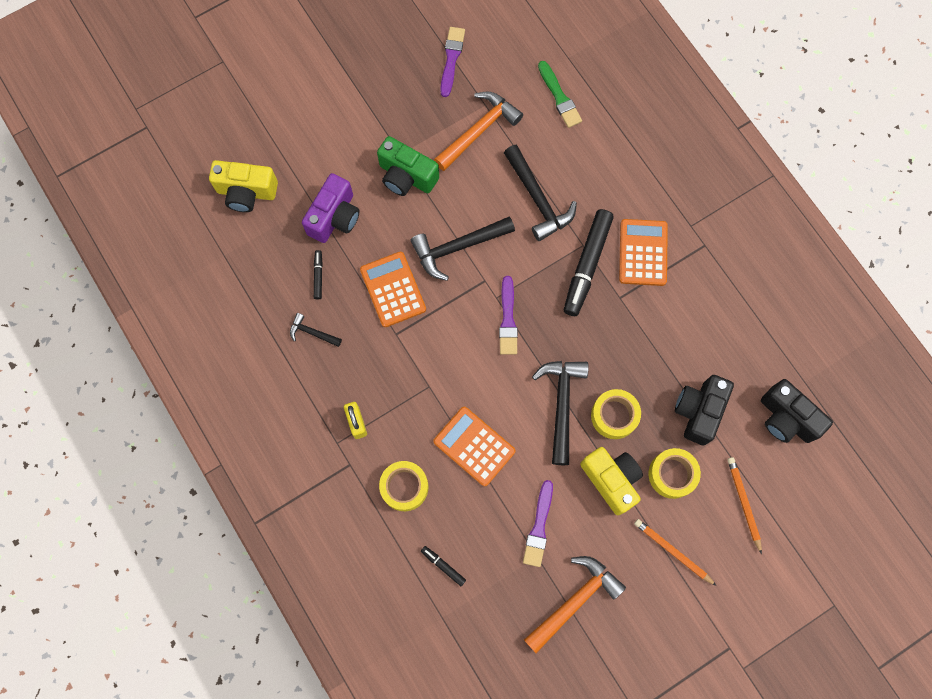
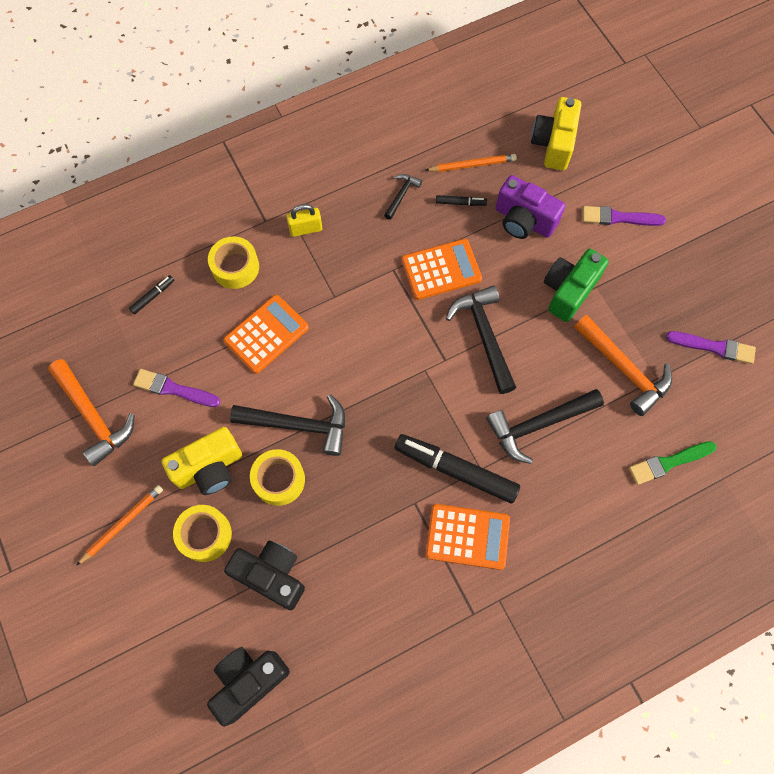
camera: 95 degrees right, 5 degrees down
purple brush [499,276,518,355] -> purple brush moved to [583,206,666,226]
orange pencil [728,457,762,554] -> orange pencil moved to [426,154,517,172]

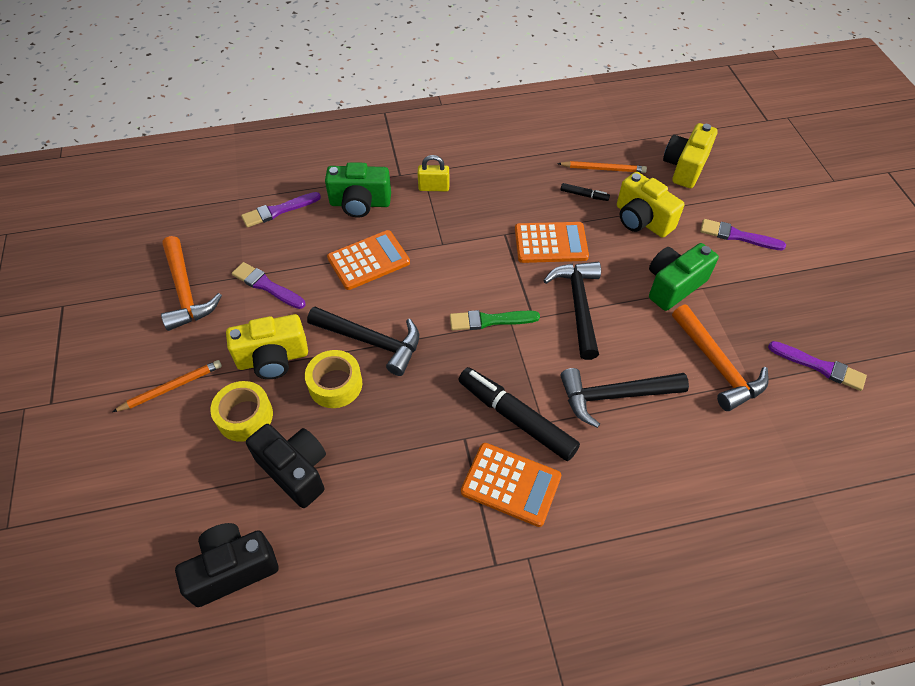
camera: 15 degrees right, 15 degrees down
black marker [129,275,174,315] -> purple brush [241,192,321,228]
yellow tape [208,237,259,289] -> green camera [325,162,391,218]
black hammer [384,174,422,220] -> none
purple camera [496,175,565,239] -> yellow camera [617,172,684,238]
green brush [629,441,717,485] -> green brush moved to [450,310,540,330]

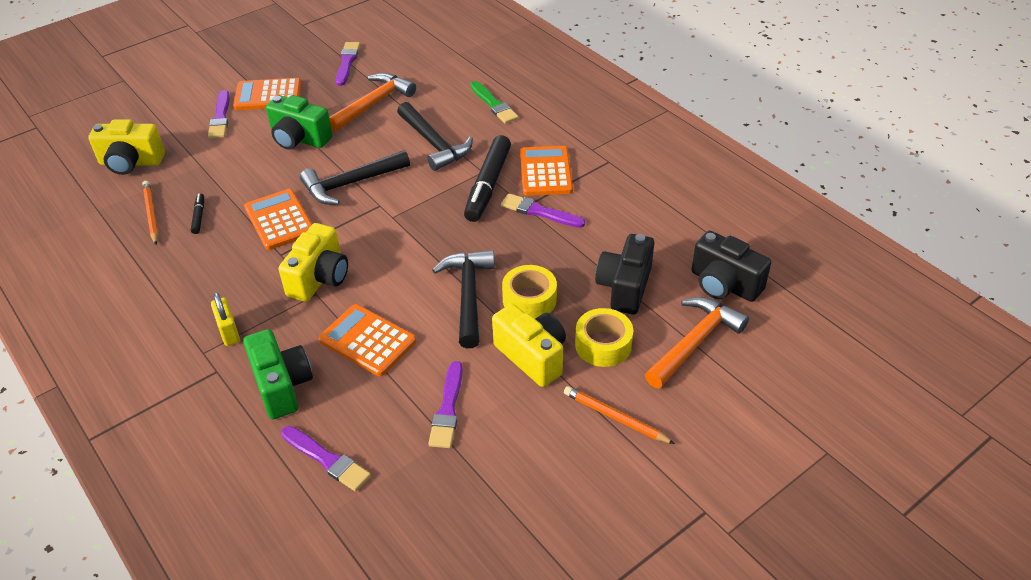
camera: 115 degrees left, 10 degrees down
orange hammer [161,236,222,331] -> orange hammer moved to [645,297,749,388]
green brush [450,310,540,330] -> green brush moved to [470,81,519,124]
yellow camera [617,172,684,238] -> yellow camera moved to [278,223,348,302]
none -> orange calculator [233,78,301,110]
none -> purple brush [501,193,585,228]

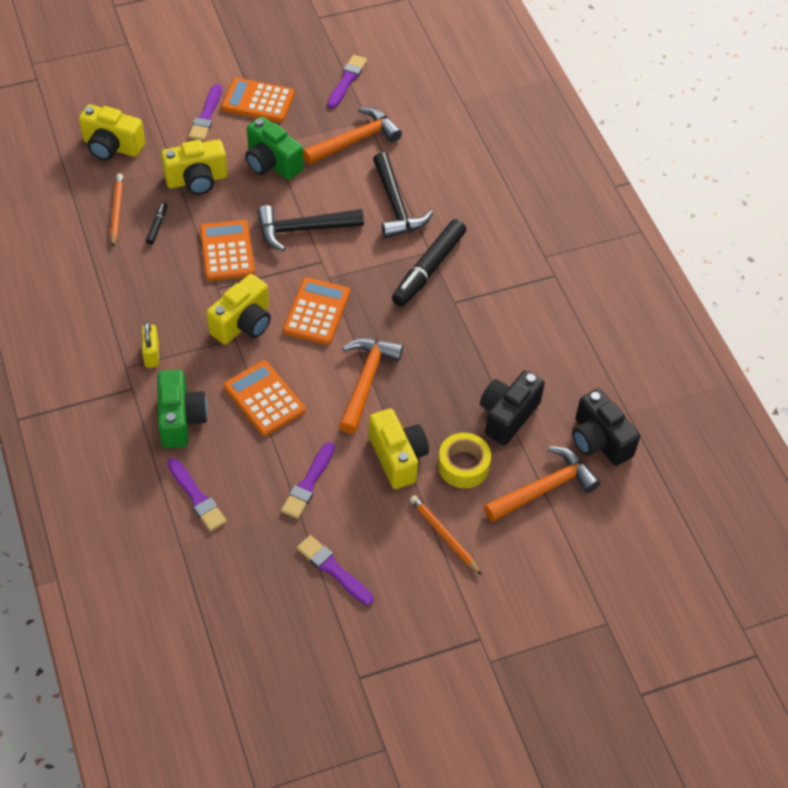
camera: 15 degrees right, 10 degrees up
black hammer [432,250,495,348] -> orange hammer [339,338,403,434]
green brush [470,81,519,124] -> none
purple brush [501,193,585,228] -> purple brush moved to [297,535,374,605]
yellow tape [502,265,557,319] -> none
orange calculator [520,146,573,196] -> orange calculator moved to [283,277,350,345]
none -> yellow camera [161,139,228,195]

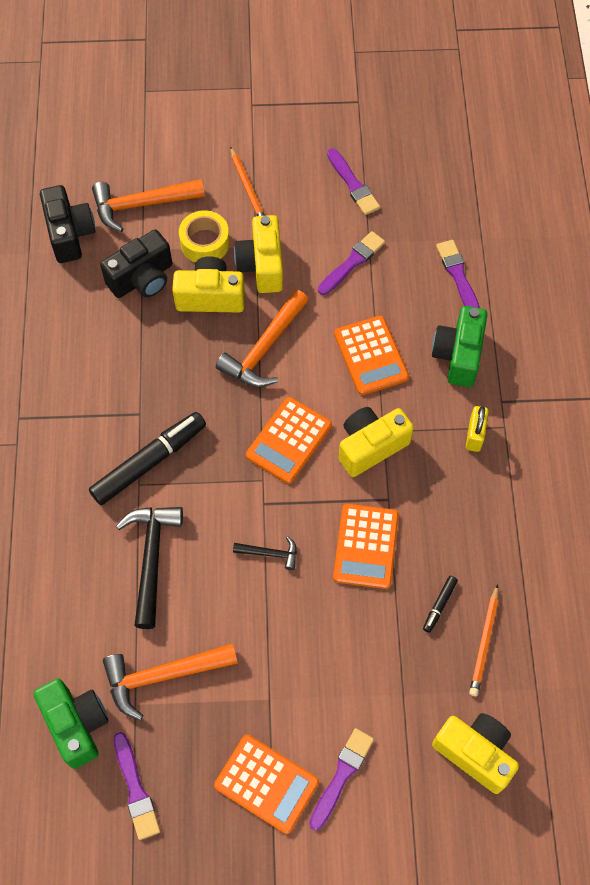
camera: 160 degrees left, 10 degrees up
yellow camera [161,139,228,195] -> yellow camera moved to [172,256,245,313]
green camera [245,116,304,180] -> green camera moved to [34,678,108,769]
black hammer [257,205,364,252] -> black hammer [233,536,297,570], size x0.51
purple brush [327,55,367,109] -> purple brush turned 60 degrees counterclockwise [114,732,160,840]

